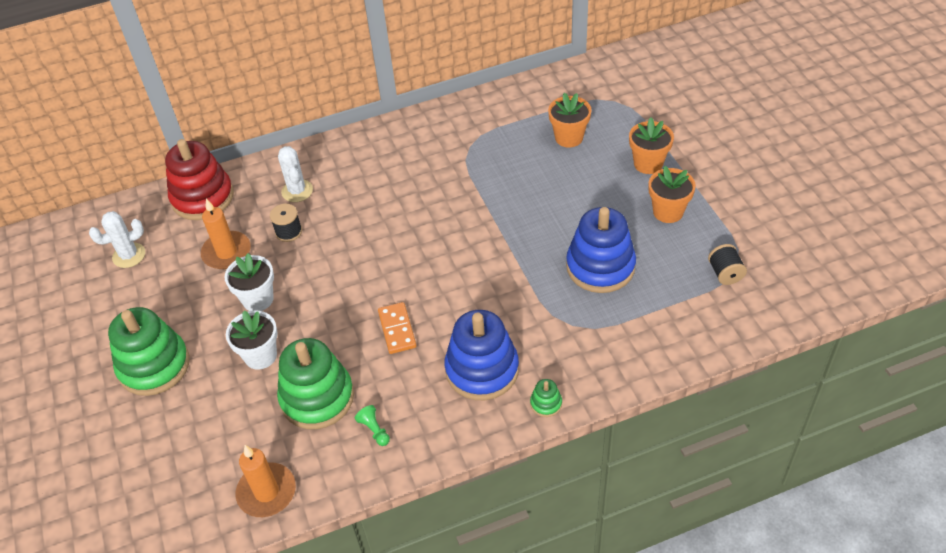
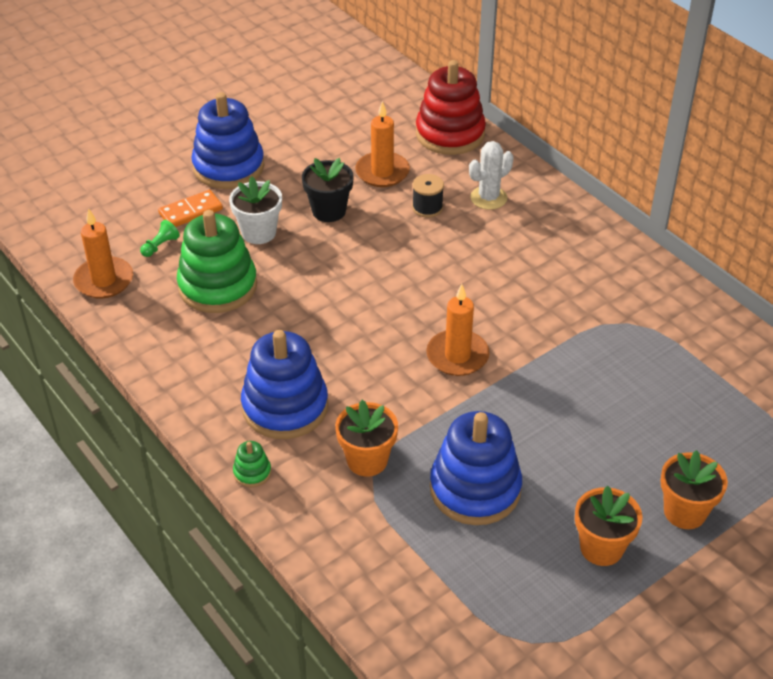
camera: 70 degrees right, 5 degrees down
white cactus [89,211,145,268] -> none
green stacking toy [108,307,190,396] -> blue stacking toy [191,92,264,189]
white flower pot [224,253,274,311] -> black flower pot [302,158,354,222]
green pawn [355,405,390,446] -> green pawn moved to [140,220,180,257]
orange domino [378,302,416,354] -> orange domino moved to [158,190,223,227]
orange flower pot [548,93,591,148] -> orange flower pot moved to [335,400,398,477]
black spool [708,244,747,285] -> none
none -> orange candle [426,284,490,376]

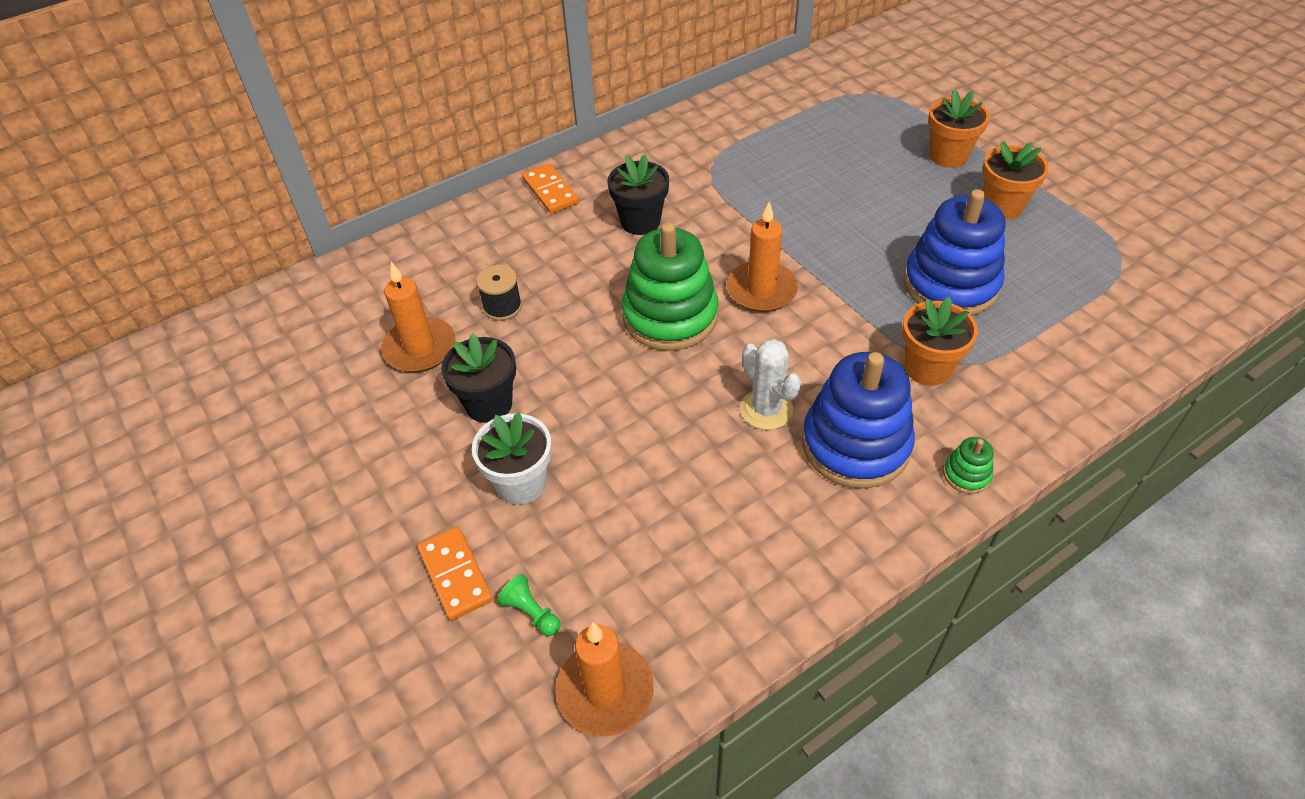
camera: 85 degrees left, 5 degrees up
green stacking toy [177,210,257,313] -> green stacking toy moved to [622,223,718,351]
blue stacking toy [191,92,264,189] -> none
red stacking toy [416,60,486,155] -> none
white cactus [469,141,514,210] -> white cactus moved to [740,339,801,430]
none -> orange domino [522,163,579,214]
none -> black flower pot [608,154,669,235]

